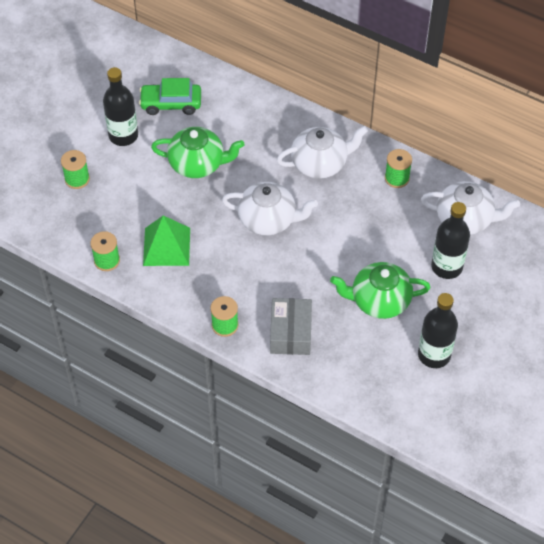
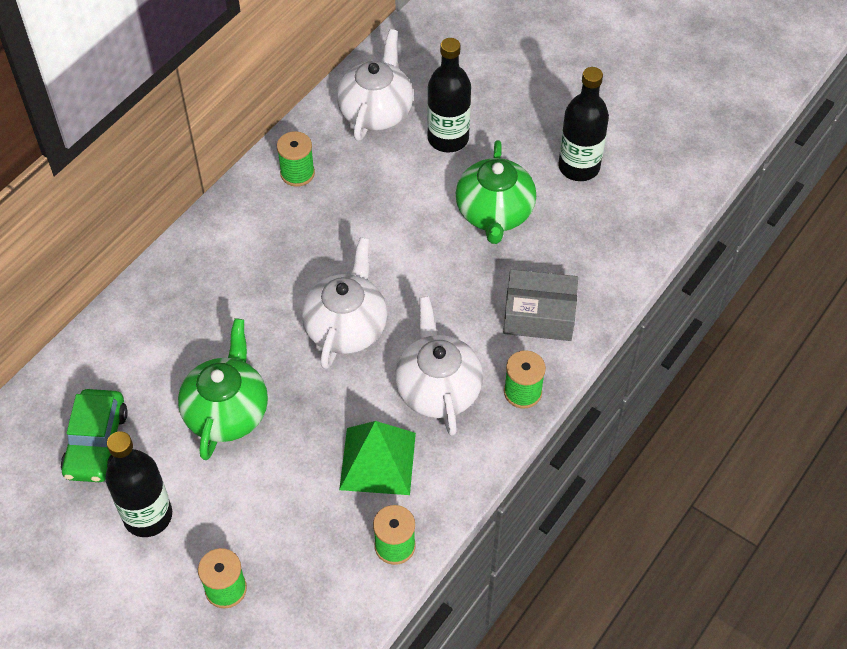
camera: 85 degrees left, 0 degrees up
white teapot [277,126,368,179] -> white teapot moved to [395,296,483,436]

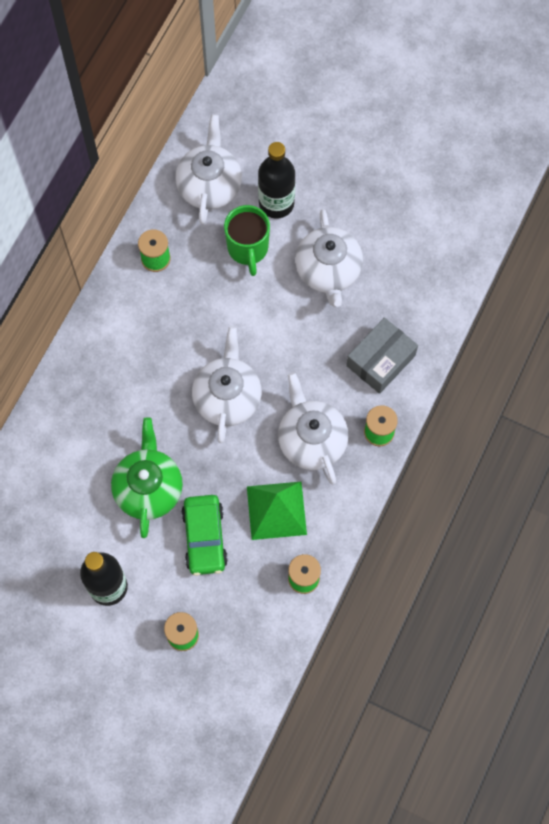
camera: 10 degrees left, 15 degrees up
green car [61,389,128,482] -> green car moved to [181,495,228,576]
green teapot [456,140,536,244] -> white teapot [295,209,363,307]
grey box [503,269,578,341] -> grey box turned 45 degrees counterclockwise [346,317,418,394]
black bottle [558,67,609,181] -> none
none -> green mug [224,205,270,276]

